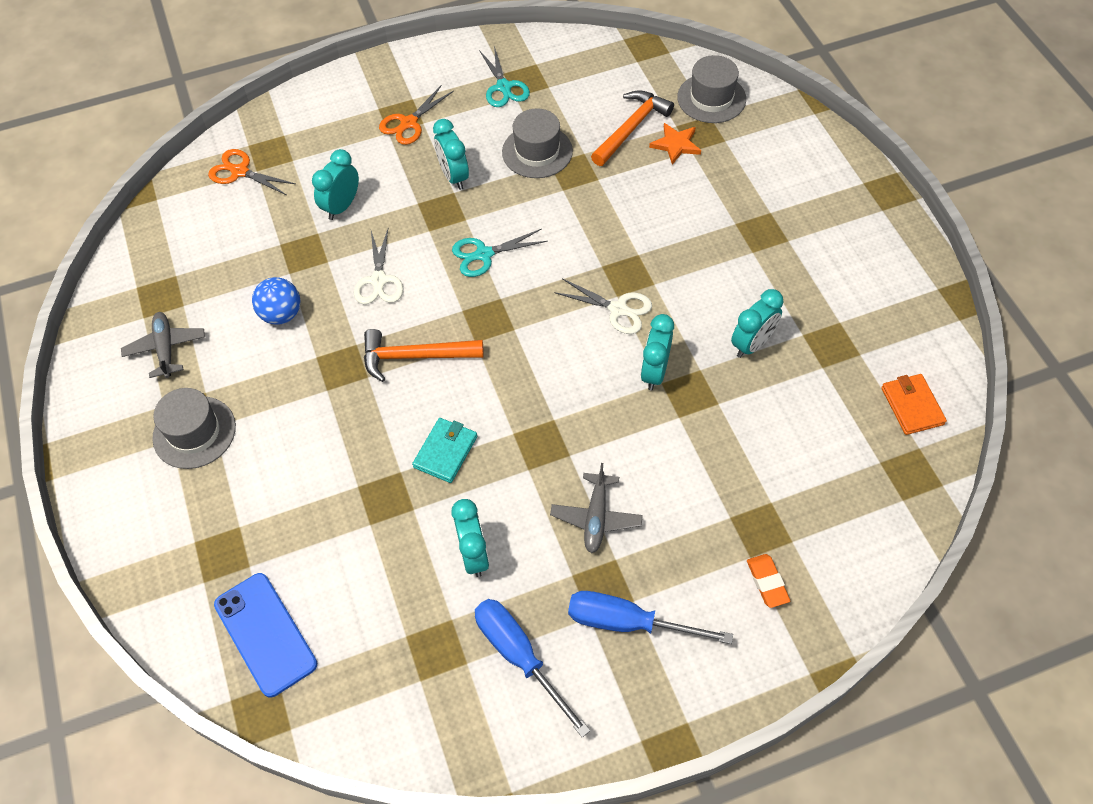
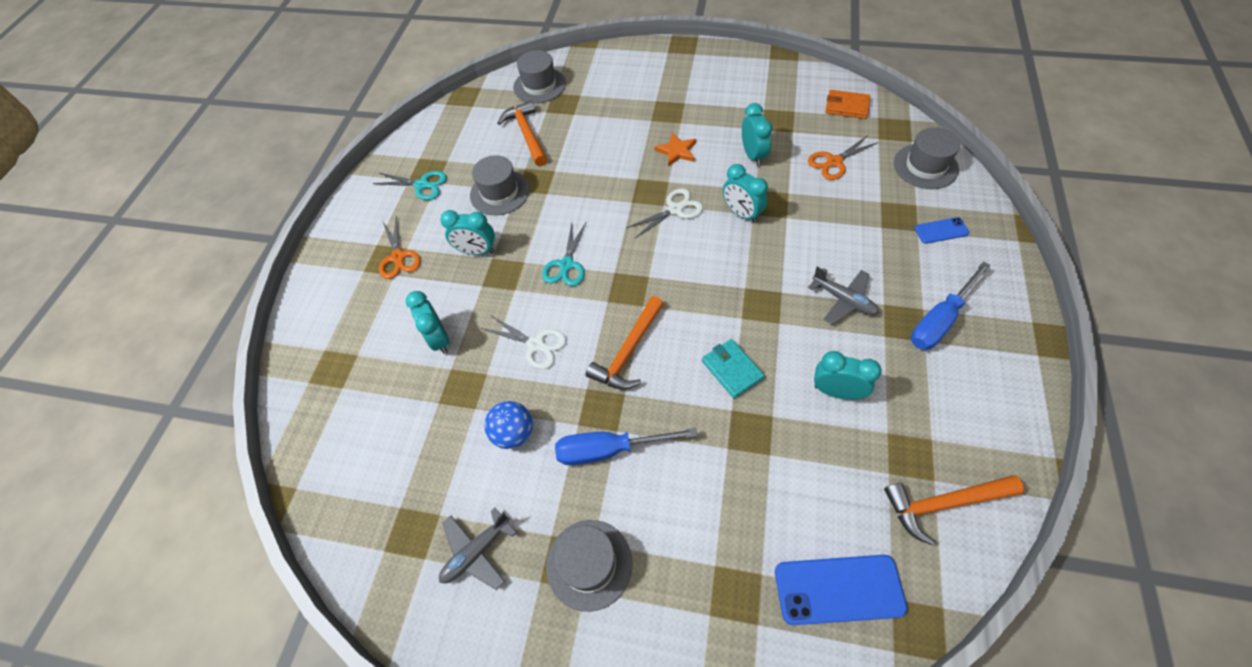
camera: 55 degrees left, 0 degrees up
grey plane [121,312,205,378] -> grey plane turned 60 degrees counterclockwise [439,507,517,590]
orange scissors [208,149,296,195] -> orange scissors moved to [808,135,879,180]
blue screwdriver [475,599,590,738] -> blue screwdriver moved to [555,428,698,465]
orange star [649,123,701,165] -> orange star moved to [654,133,696,166]
orange eraser [747,554,790,608] -> blue phone [915,217,970,244]
none -> orange hammer [884,475,1024,546]
none -> grey hat [894,127,960,189]

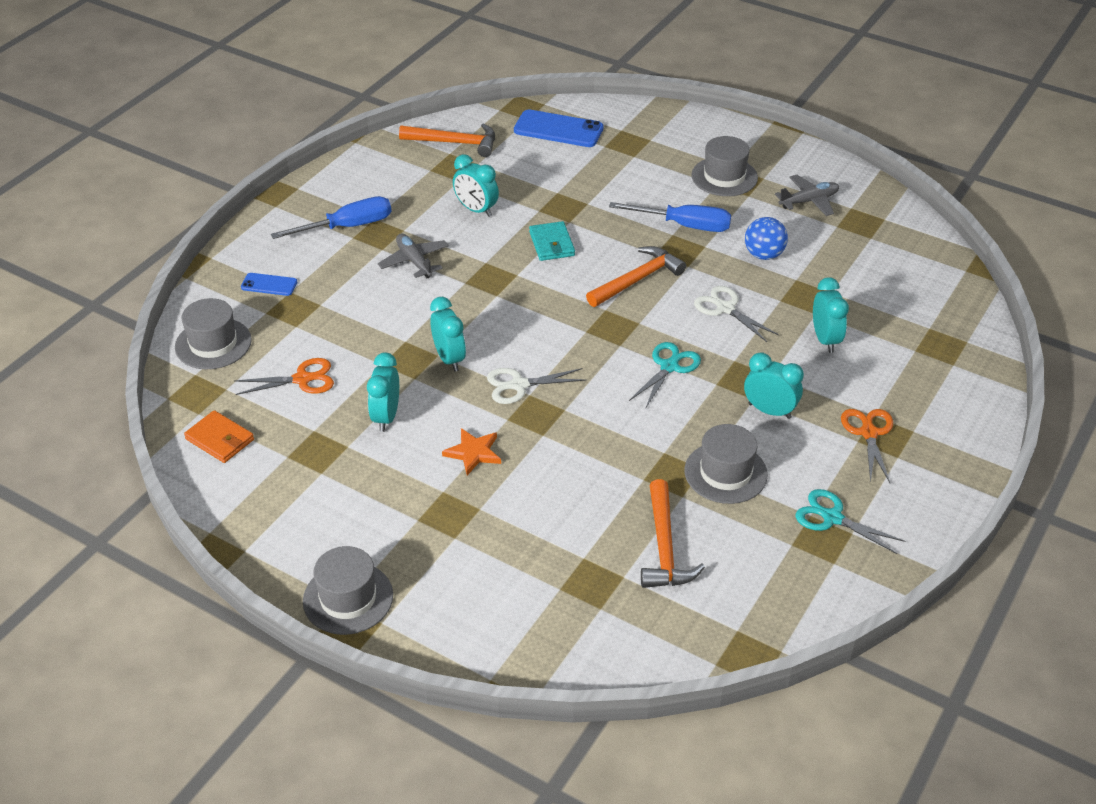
camera: 165 degrees left, 15 degrees down
grey hat [513,50,566,103] -> grey hat moved to [303,546,393,635]

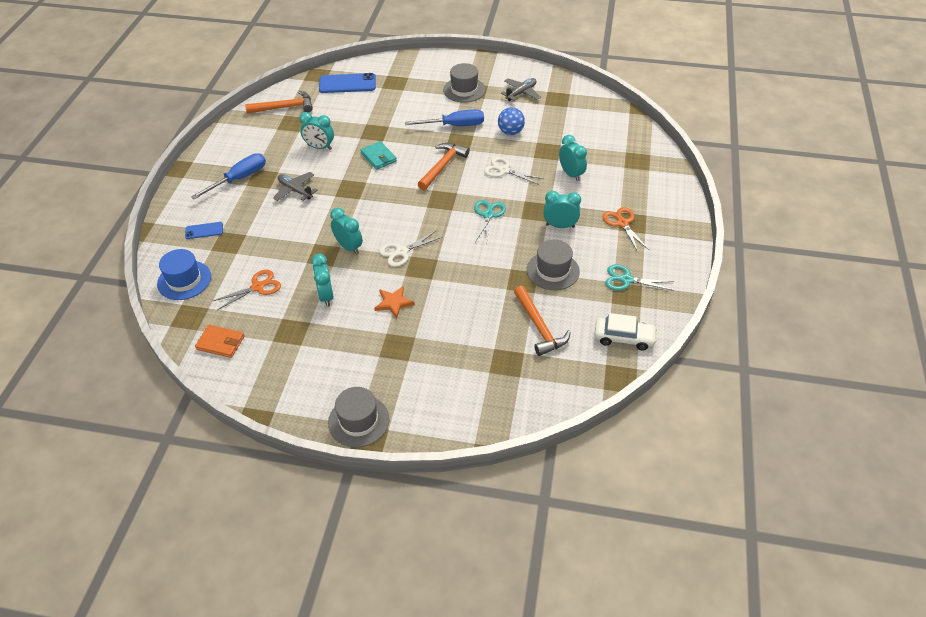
camera: 20 degrees left, 5 degrees up
grey hat [175,298,252,369] -> blue hat [157,249,211,300]
none -> white car [594,313,657,350]

